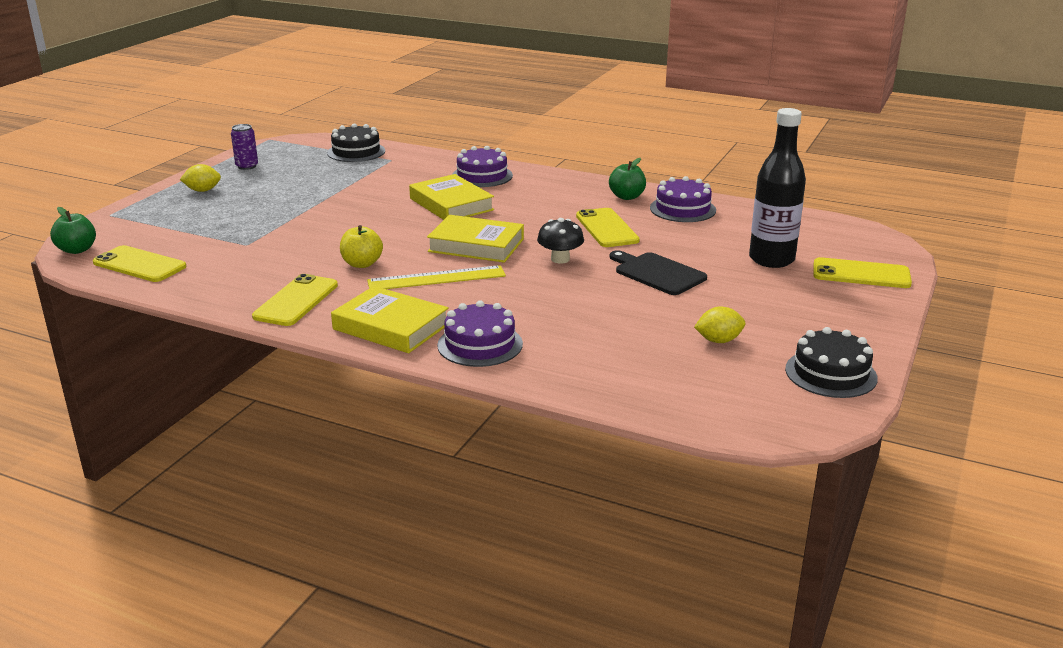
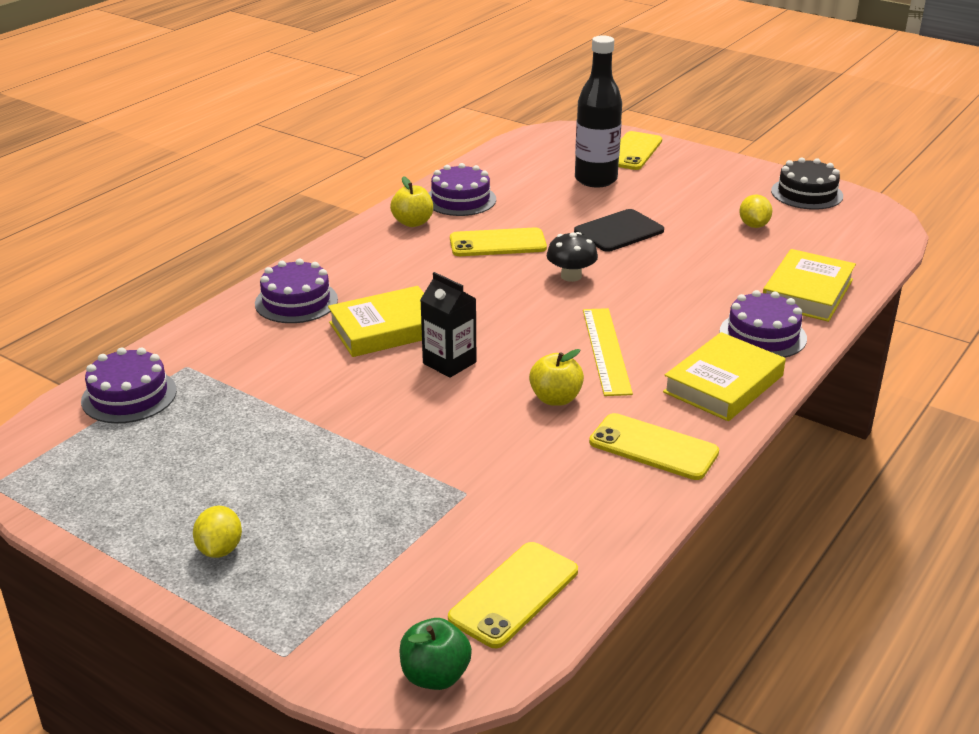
camera: 80 degrees left, 5 degrees up
purple can [231,124,258,170] -> none
black cake [327,124,385,162] -> purple cake [81,347,177,423]
yellow book [427,215,524,263] -> yellow book moved to [763,249,856,322]
green apple [609,158,646,200] -> yellow apple [390,176,433,227]
none -> black carton [420,272,476,378]

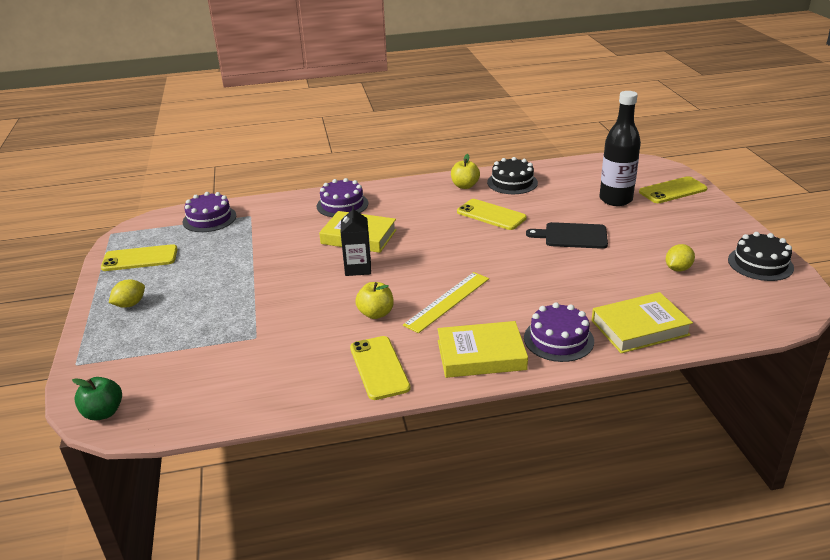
camera: 45 degrees right, 0 degrees up
purple cake [429,163,496,216] -> black cake [487,157,538,194]
yellow phone [448,542,578,648] -> yellow phone moved to [101,244,178,271]
black mushroom [547,232,598,282] -> none

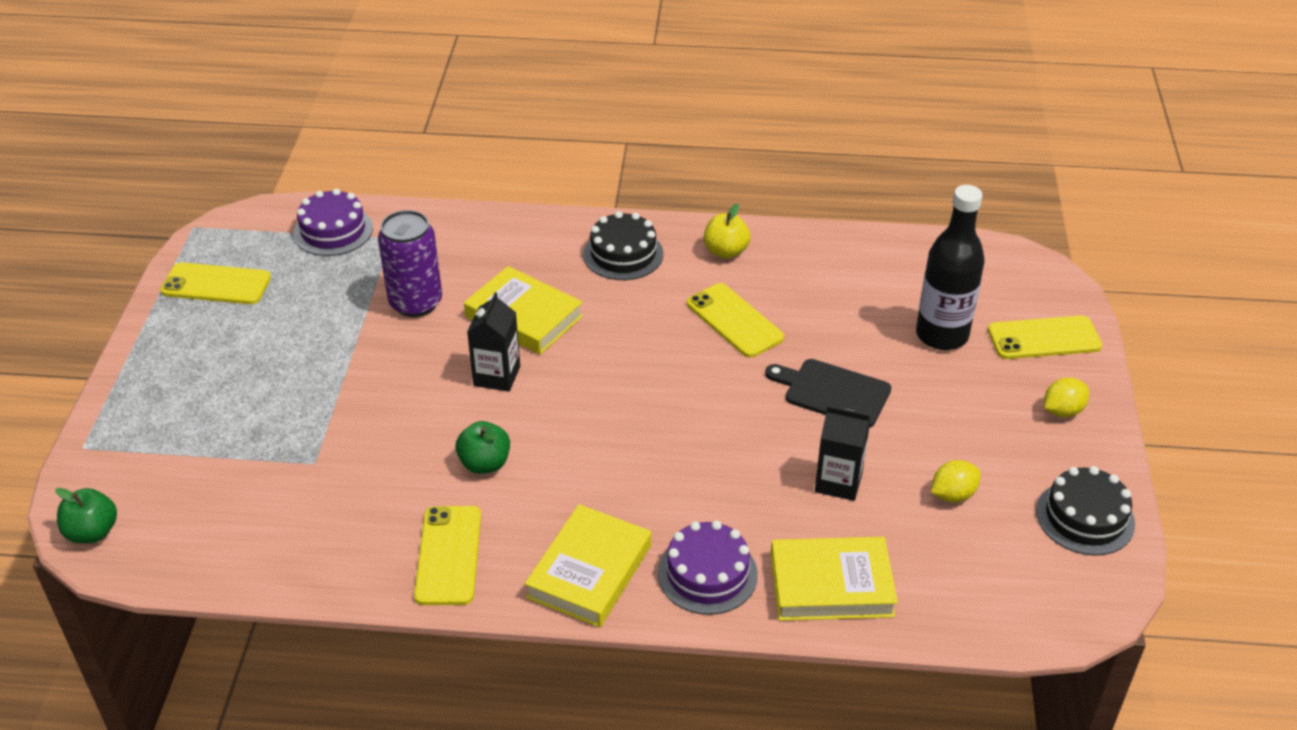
camera: 15 degrees right, 10 degrees up
yellow lemon [109,279,145,308] -> yellow lemon moved to [1044,378,1089,417]
purple cake [317,178,368,217] -> none
yellow apple [355,282,394,319] -> green apple [455,421,510,474]
yellow ruler [403,272,489,333] -> none
yellow book [437,321,528,378] -> yellow book turned 75 degrees counterclockwise [525,504,651,628]
black cake [487,157,538,194] -> black cake moved to [583,211,663,280]
none -> purple can [378,210,442,317]
none -> black carton [815,405,871,501]

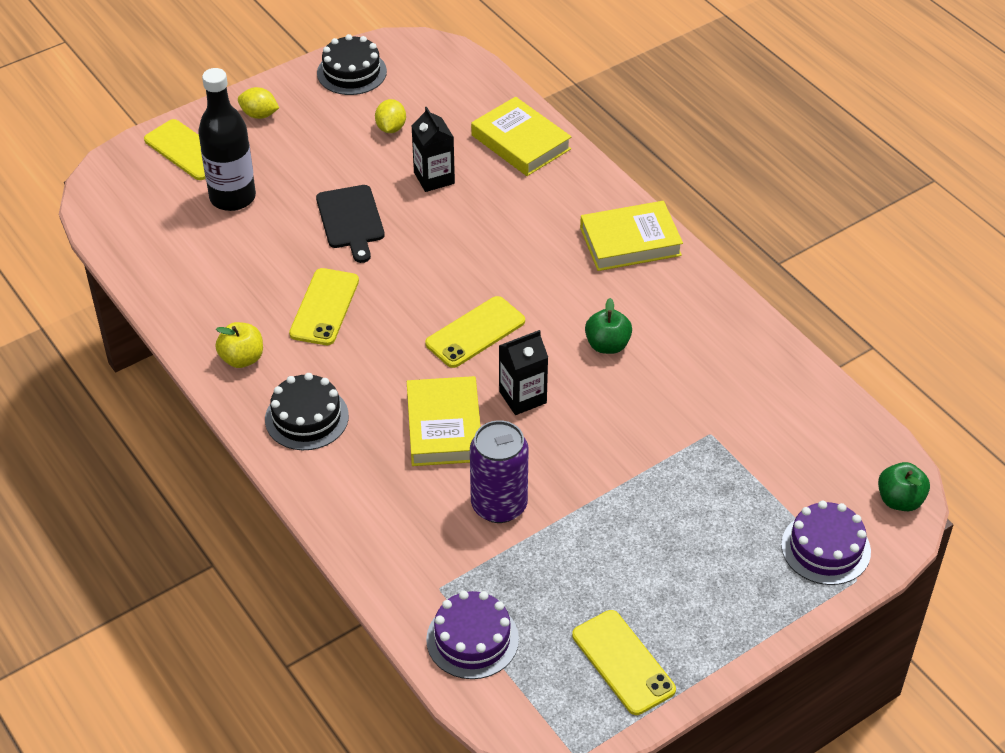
camera: 130 degrees left, 5 degrees up
yellow phone [414,506,481,605] -> yellow phone moved to [425,296,525,368]
purple cake [658,521,758,615] -> purple cake moved to [781,501,871,585]
yellow lemon [931,460,981,502] -> yellow lemon turned 75 degrees clockwise [375,99,406,133]

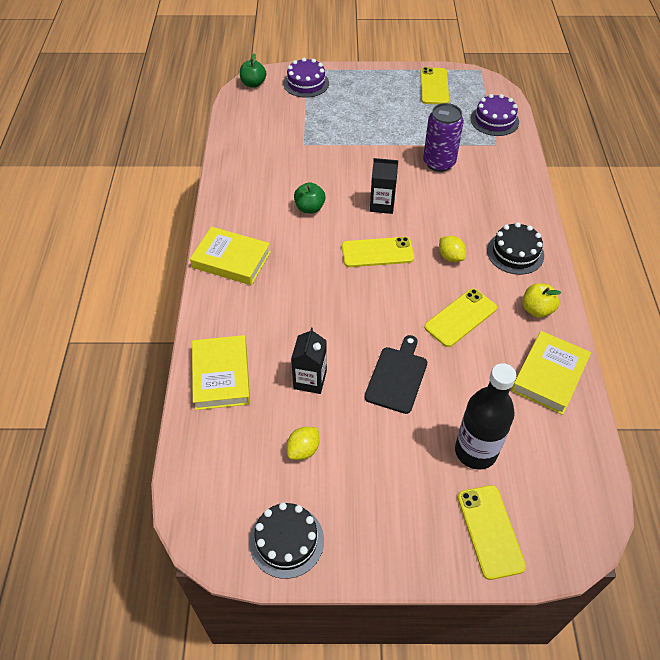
camera: 145 degrees left, 5 degrees up
yellow lemon [238,87,279,119] -> yellow lemon moved to [439,236,466,262]
yellow book [407,376,481,466] -> yellow book moved to [511,331,591,415]

